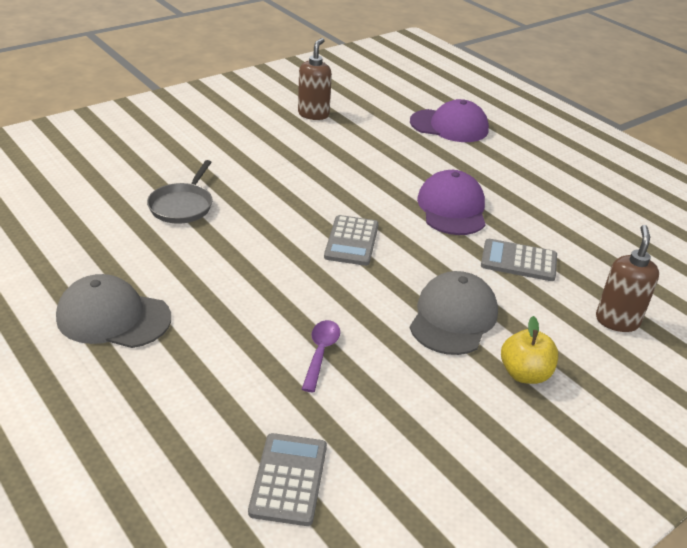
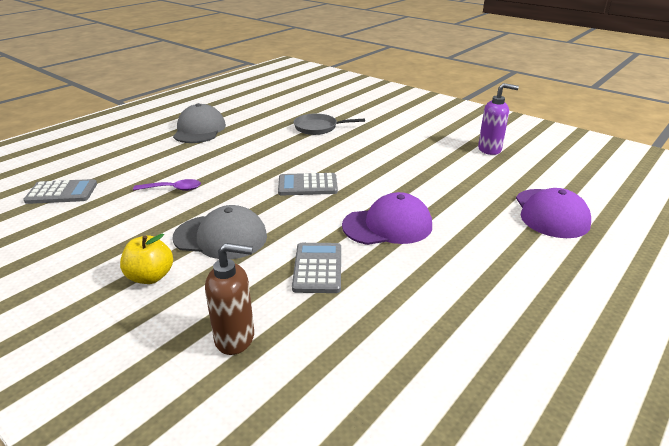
camera: 80 degrees right, 5 degrees down
brown soap dispenser [298,38,332,120] -> purple soap dispenser [478,83,519,155]

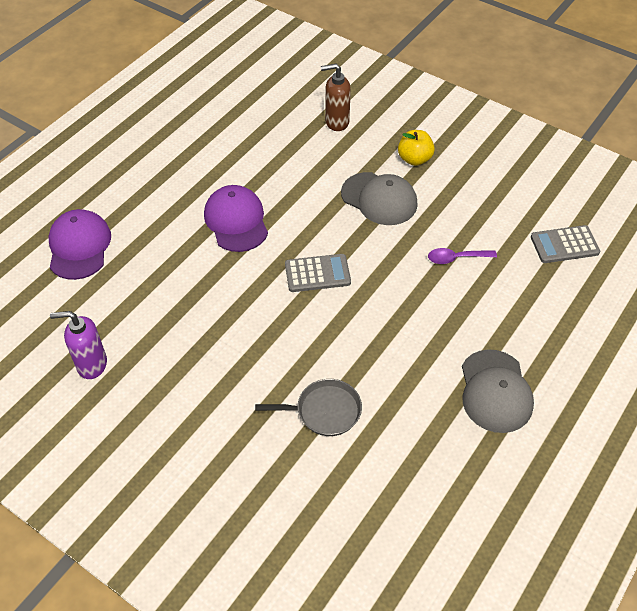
camera: 175 degrees right, 20 degrees up
grey cap [173,205,267,259] -> grey cap turned 150 degrees counterclockwise [341,172,418,225]
grey calculator [292,243,341,293] -> none
purple cap [342,192,432,245] -> purple cap turned 90 degrees clockwise [204,185,268,252]

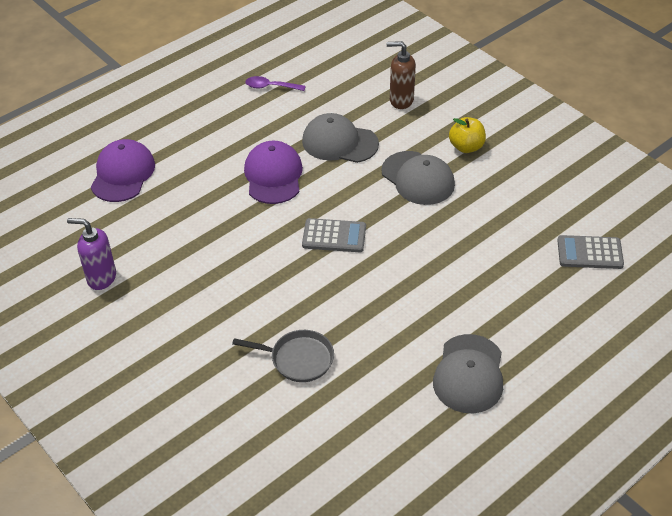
camera: 15 degrees right, 5 degrees down
purple spoon [428,248,497,264] -> purple spoon moved to [245,76,306,91]
none -> grey cap [302,113,379,163]

